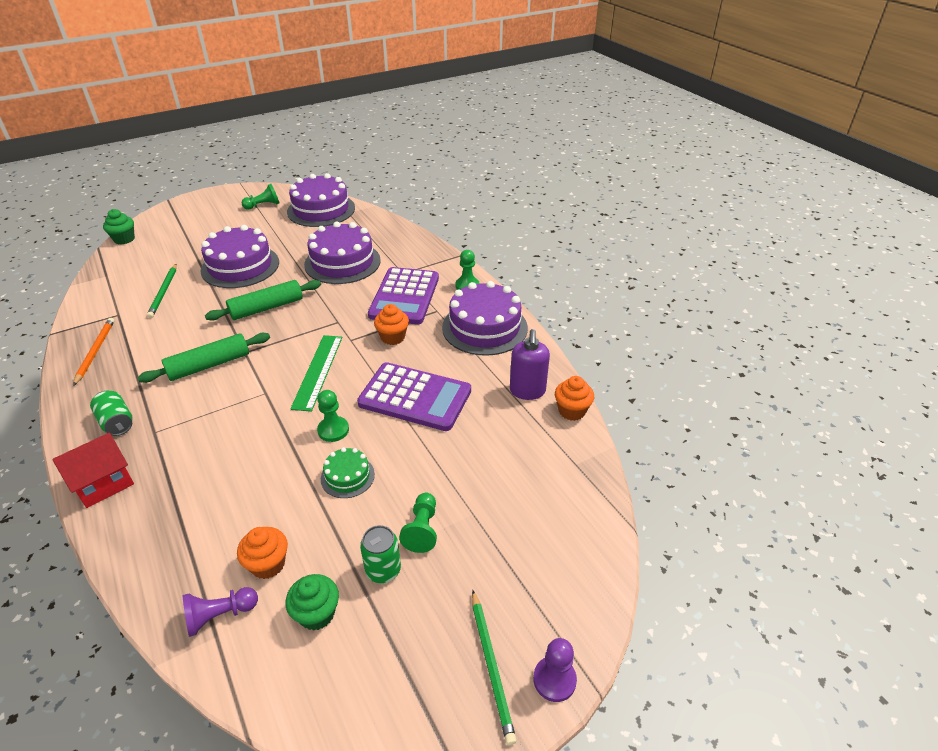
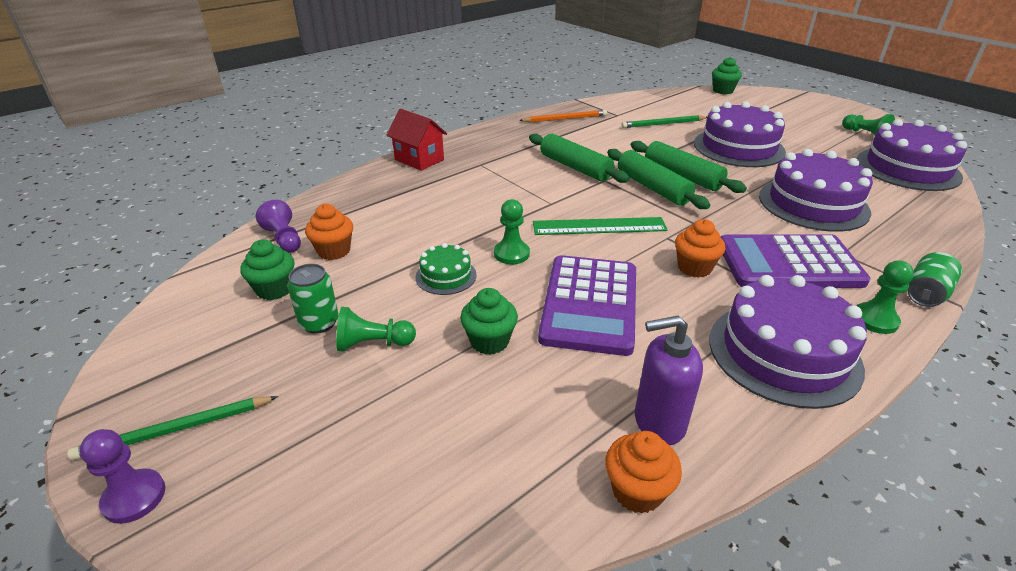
camera: 80 degrees right, 5 degrees down
green can [90,391,133,436] -> green can moved to [907,252,962,307]
none -> green cupcake [460,288,518,355]
none -> green rolling pin [607,149,710,209]

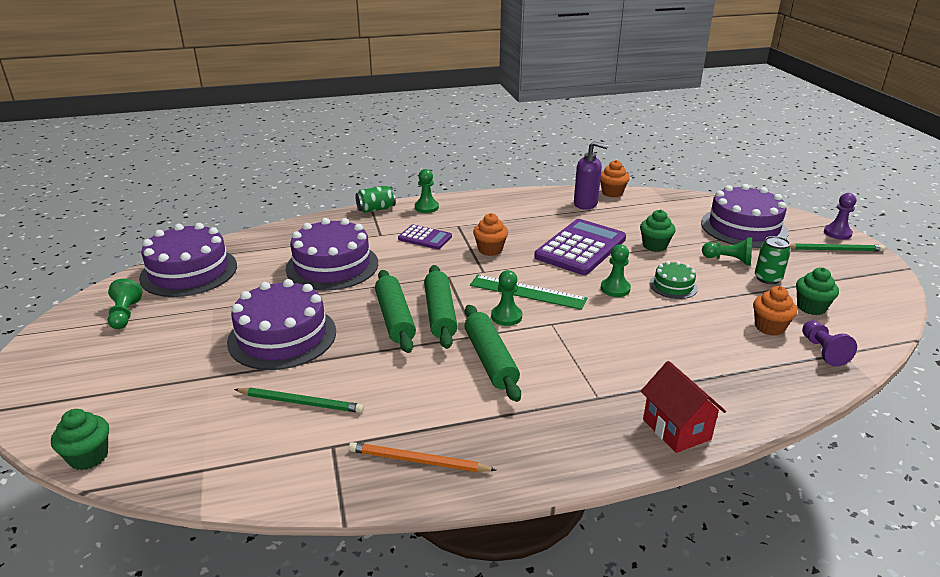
camera: 155 degrees left, 5 degrees down
purple cake [709,275,867,409] -> purple cake moved to [701,184,789,248]
purple calculator [720,234,871,288] -> purple calculator [398,225,452,249], size x0.53
none -> green pawn [491,270,522,326]

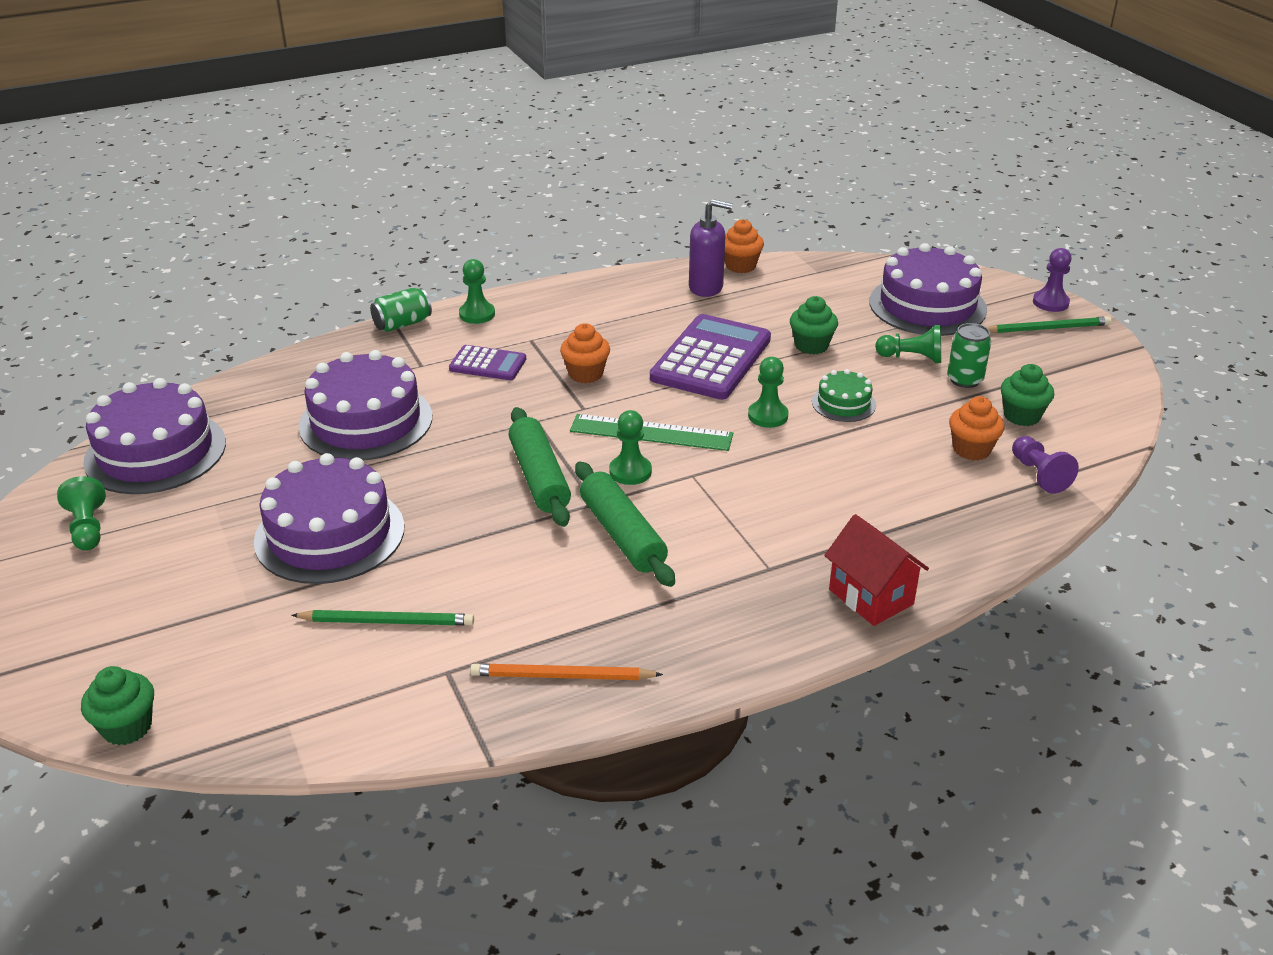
camera: 10 degrees left, 5 degrees up
green rolling pin [375,270,416,353] -> none

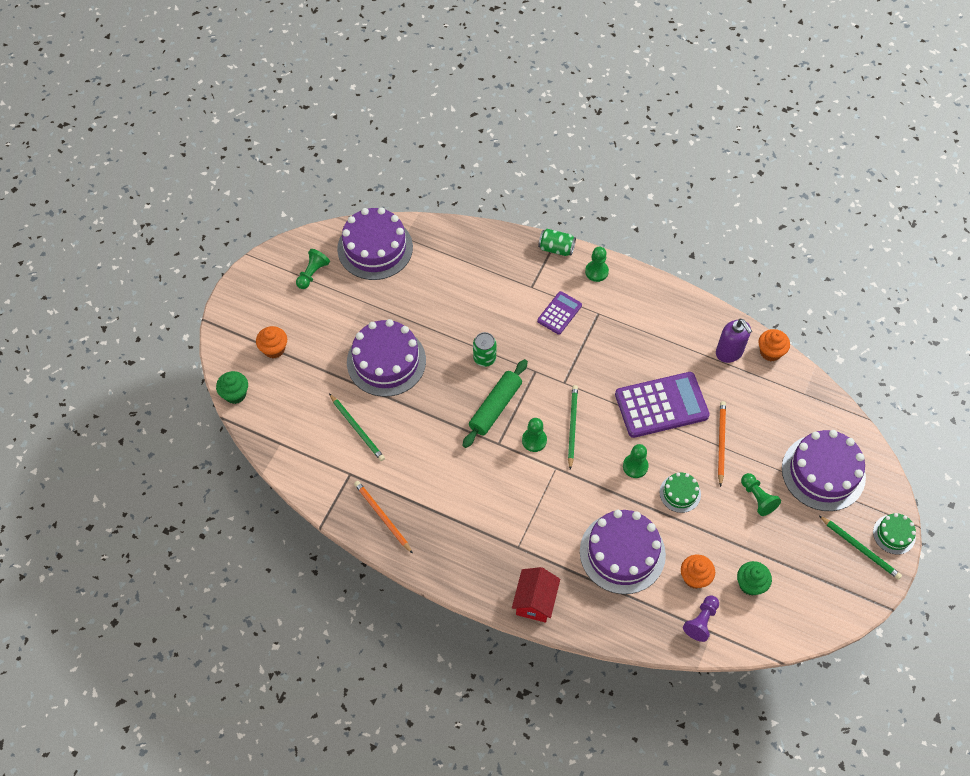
camera: 50 degrees right, 25 degrees up
purple cake [298,350,432,460] -> purple cake moved to [580,510,666,594]
purple calculator [449,345,526,380] -> purple calculator turned 120 degrees counterclockwise [537,291,582,335]
orange cupcake [560,323,610,383] -> orange cupcake moved to [256,326,287,359]
green ruler [570,414,733,451] -> green pencil [568,385,578,469]
green rolling pin [575,461,675,587] -> none
green cupcake [790,296,838,354] -> orange pencil [718,401,726,487]
green can [947,323,991,388] -> green can moved to [473,332,497,367]
purple pawn [1033,248,1072,312] -> green cake [873,513,916,554]

